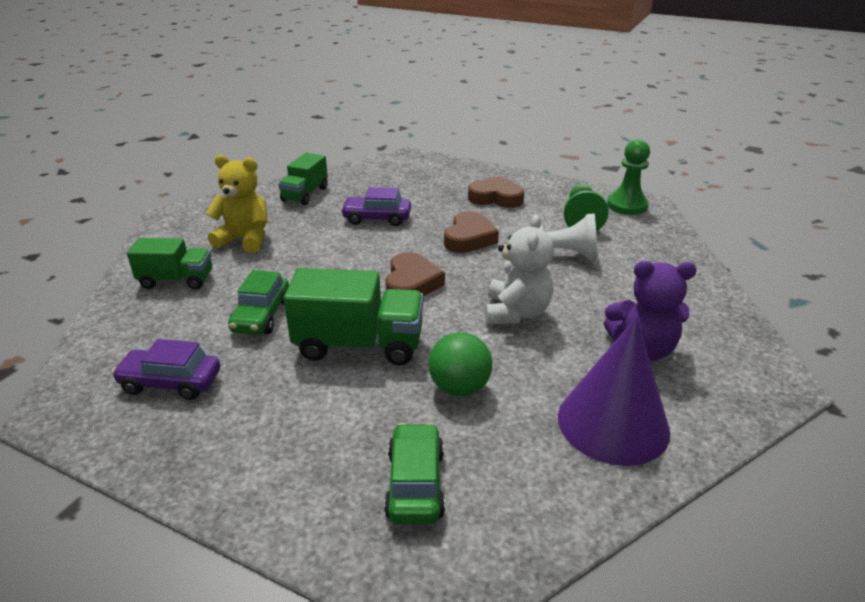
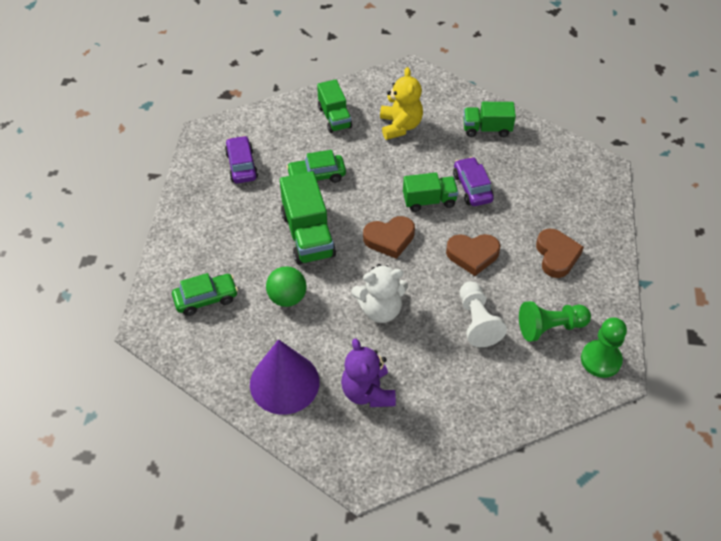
camera: 70 degrees right, 20 degrees up
none -> green truck [403,172,458,212]

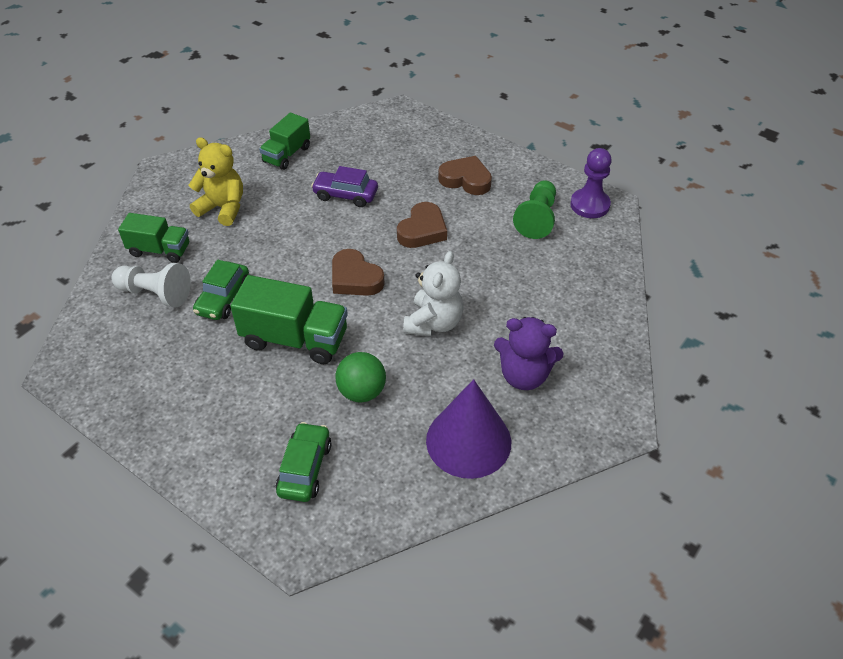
camera: 60 degrees left, 5 degrees down
purple car [225,135,258,184] -> none
brown heart [363,216,415,259] -> brown heart turned 120 degrees clockwise [332,249,385,296]
green truck [403,172,458,212] -> none
white pawn [460,281,507,347] -> white pawn moved to [112,263,191,308]
green pawn [581,317,627,378] -> purple pawn [570,148,612,218]

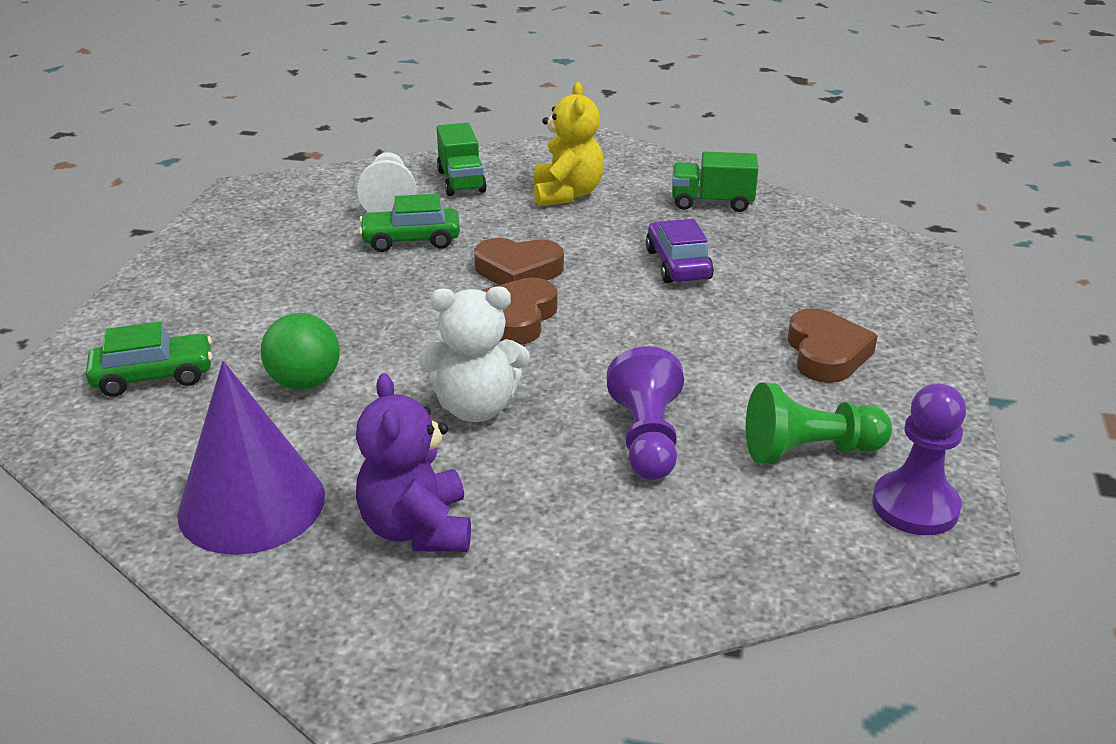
camera: 65 degrees right, 15 degrees down
green truck [230,275,348,364] -> none
brown heart [397,202,447,248] -> brown heart moved to [474,238,564,285]
none -> purple pawn [607,347,684,480]

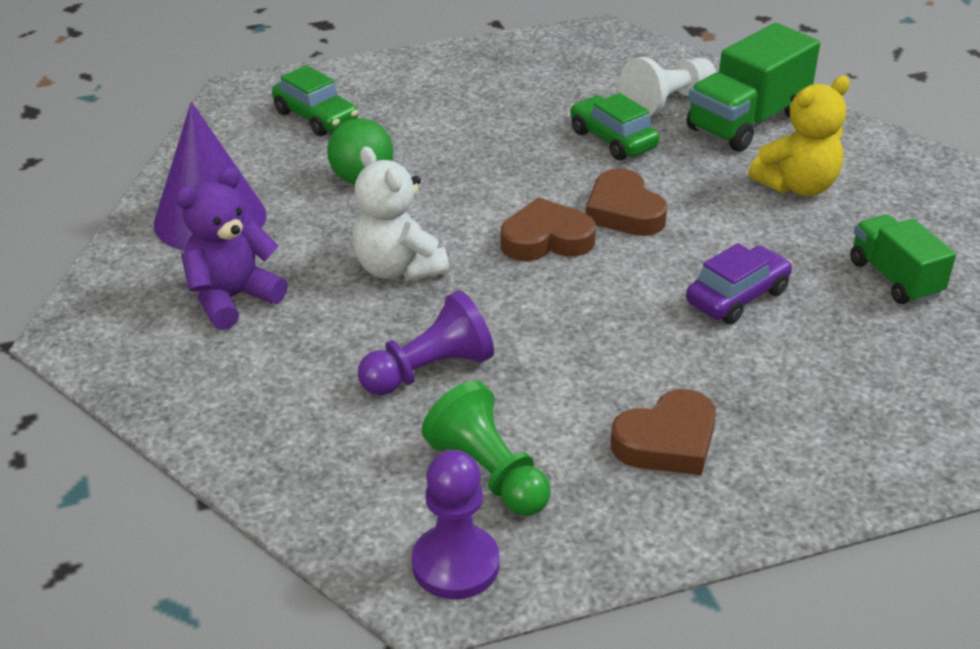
camera: 60 degrees right, 5 degrees up
green truck [437,123,487,196] -> green truck [687,23,820,152], size x1.55

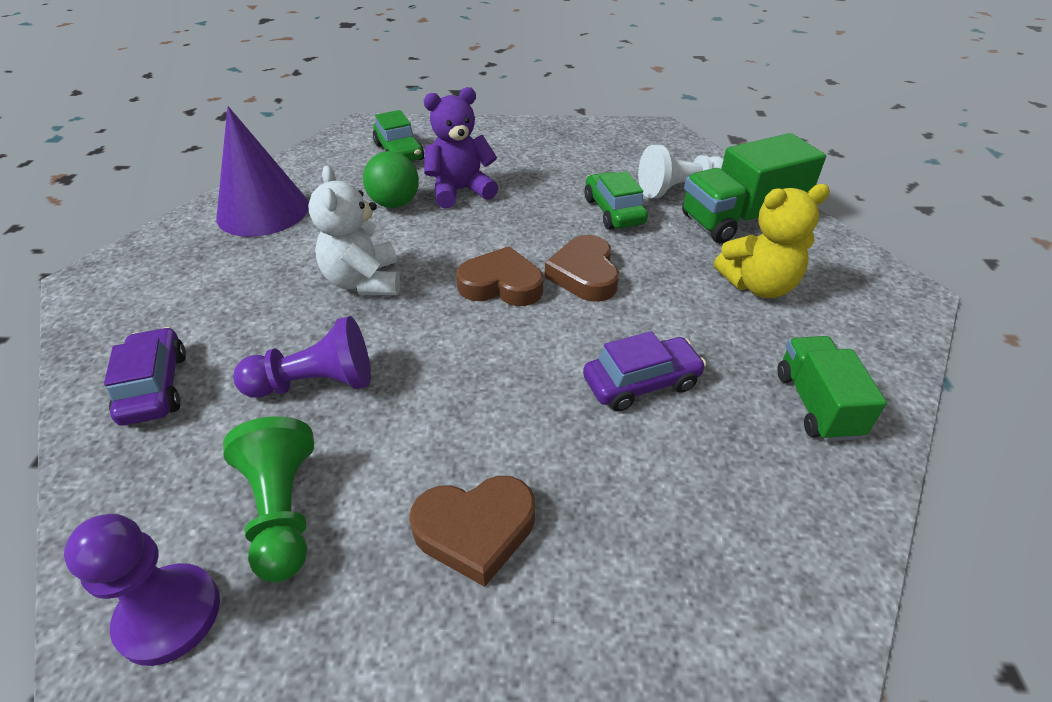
camera: 20 degrees right, 5 degrees up
purple teddy bear [176,167,288,330] -> purple teddy bear moved to [424,87,498,208]
none -> purple car [104,327,186,426]

